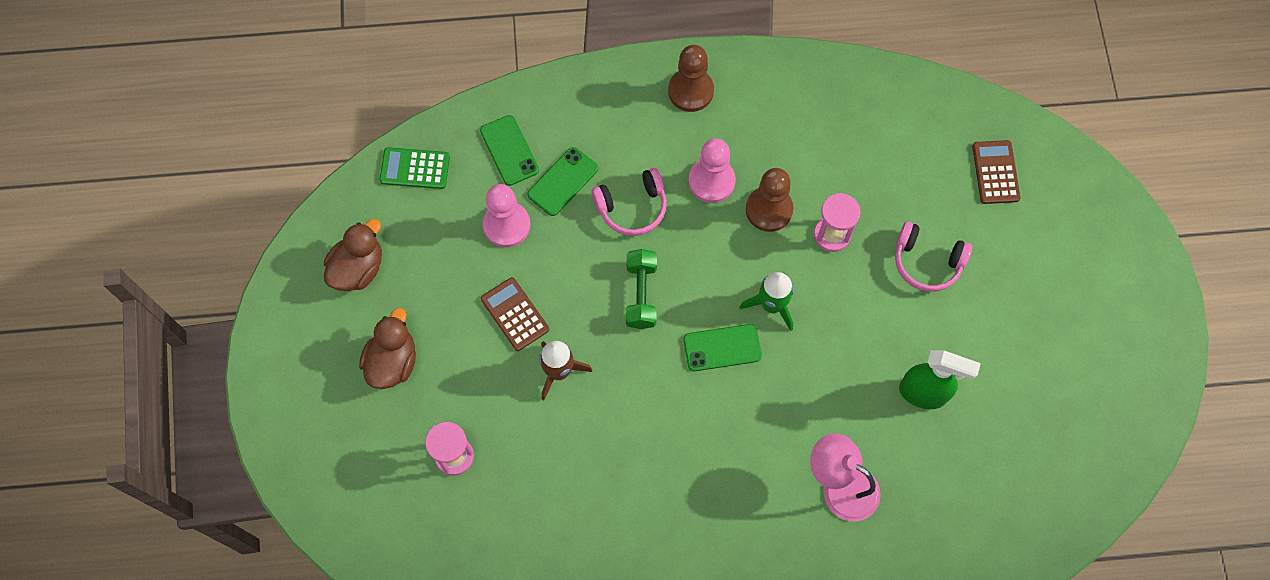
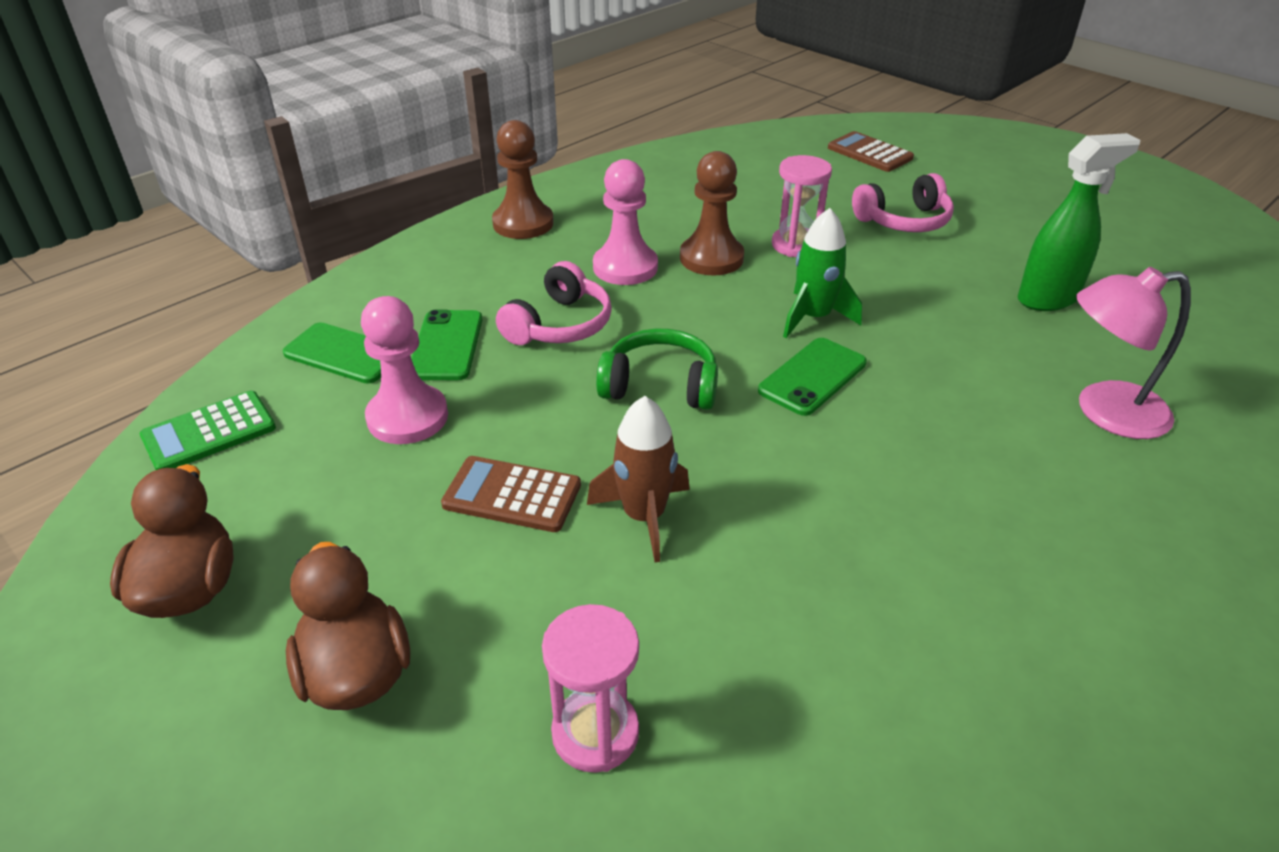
camera: 40 degrees left, 30 degrees down
green dumbbell [626,249,657,329] -> green headphones [596,329,718,410]

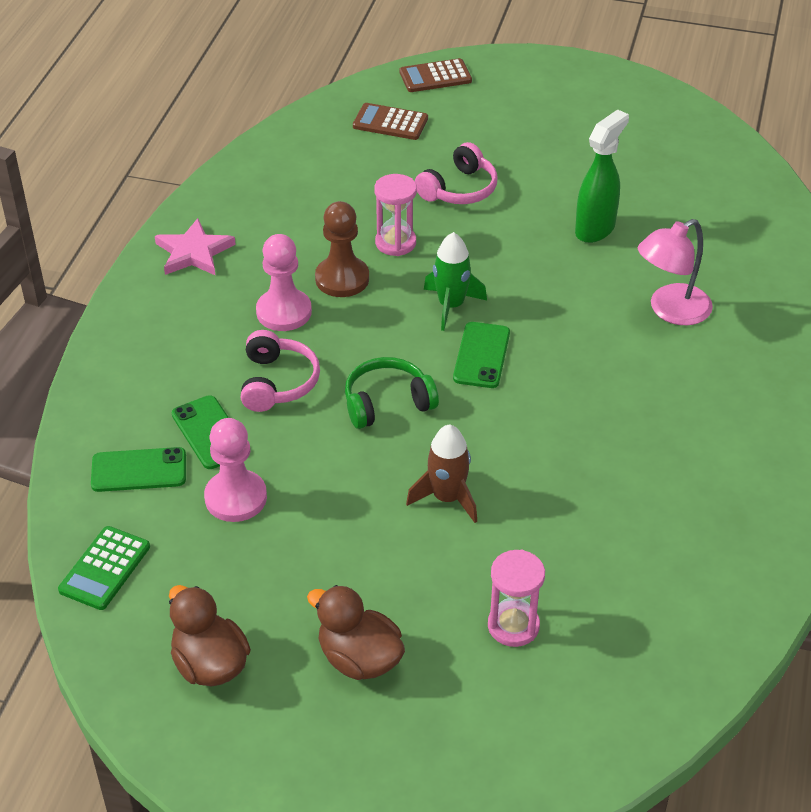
camera: 30 degrees left, 5 degrees up
brown calculator [441,456,581,532] -> brown calculator moved to [399,58,472,92]
brown pawn [492,120,554,239] -> none
none -> pink star [155,218,236,275]

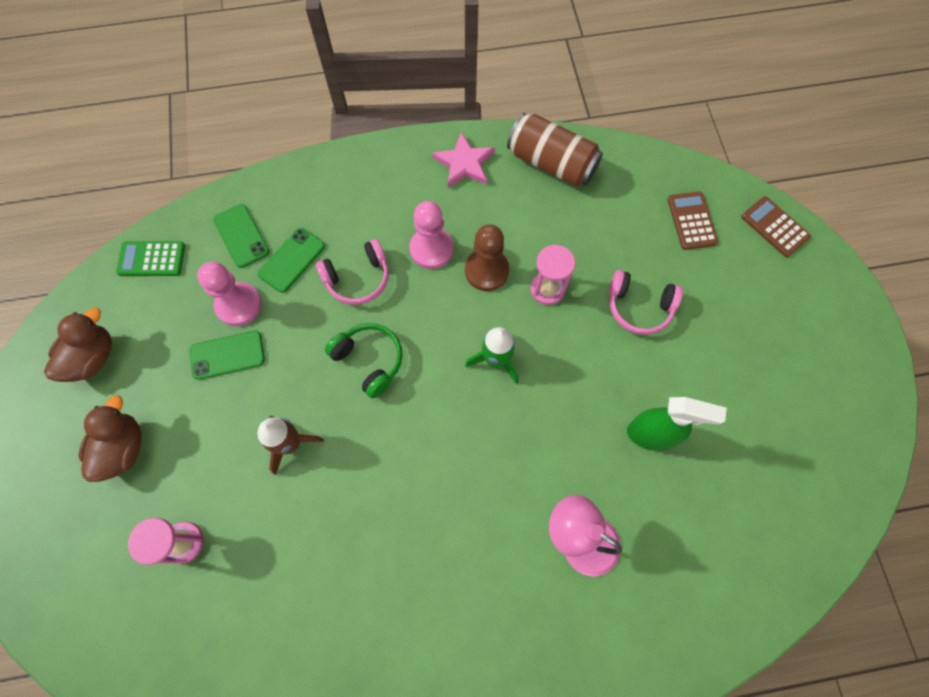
camera: 65 degrees right, 25 degrees up
green phone [453,322,510,388] -> green phone moved to [189,330,265,380]
none -> brown can [507,113,603,187]

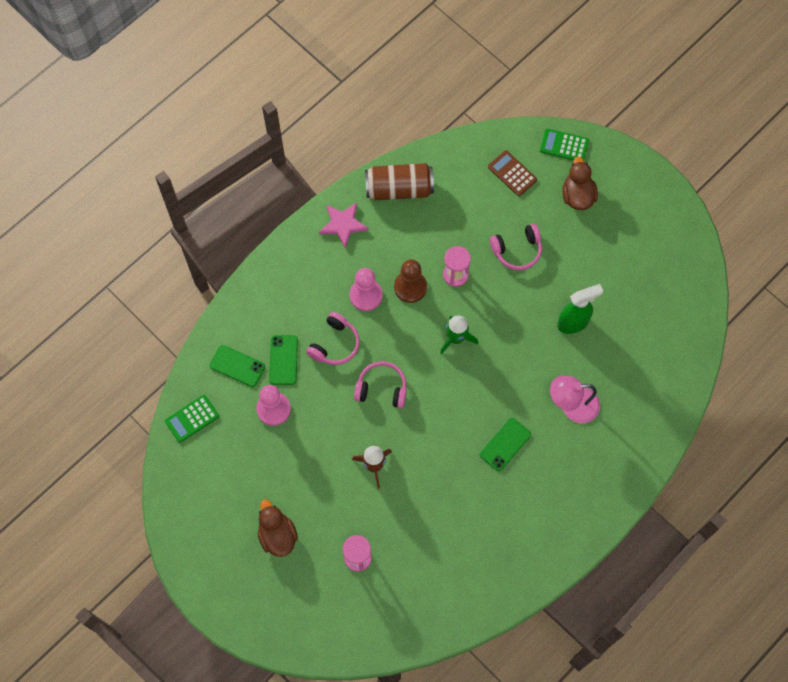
camera: 35 degrees left, 0 degrees up
brown duck [44,308,112,382] -> brown duck moved to [562,157,598,210]
green phone [189,330,265,380] -> green phone moved to [480,418,531,471]
green headphones [325,323,403,398] -> pink headphones [354,361,407,408]
brown calculator [741,196,811,257] -> green calculator [540,129,589,161]

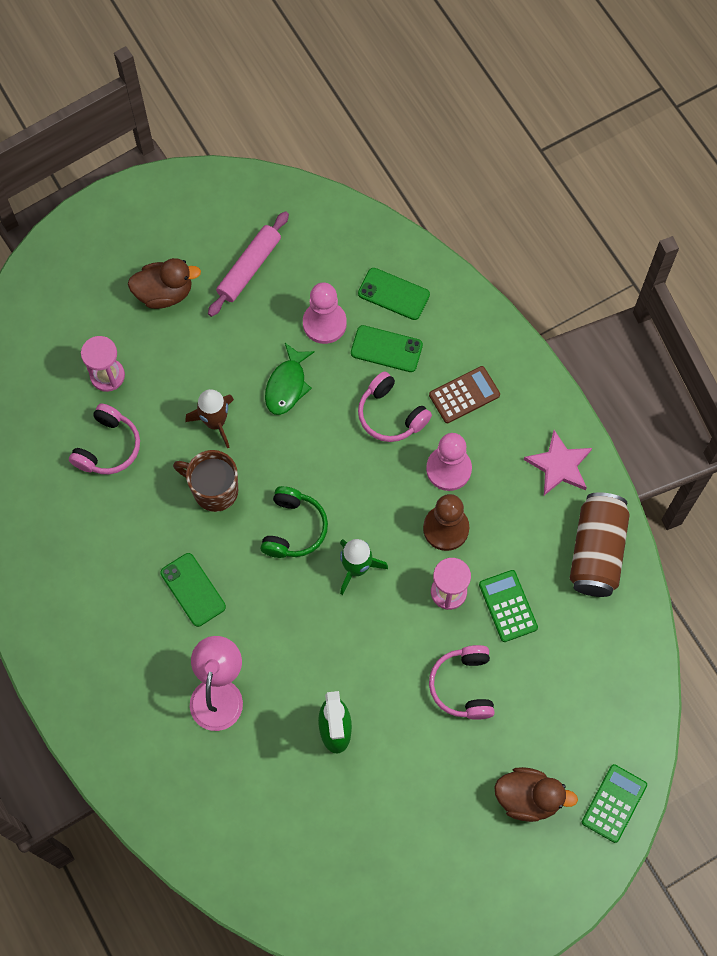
camera: 105 degrees right, 0 degrees up
green calculator [165,395,219,443] -> green calculator moved to [479,570,538,642]
green phone [210,345,265,387] -> green phone turned 75 degrees clockwise [358,268,430,320]
pink headphones [354,361,407,408] -> pink headphones moved to [69,403,140,474]
brown calculator [488,150,537,196] -> brown calculator moved to [429,366,500,423]
none -> brown mug [173,450,238,512]
none -> pink rolling pin [208,211,289,317]
none -> green headphones [260,486,328,558]
none -> green fish [265,343,315,415]

